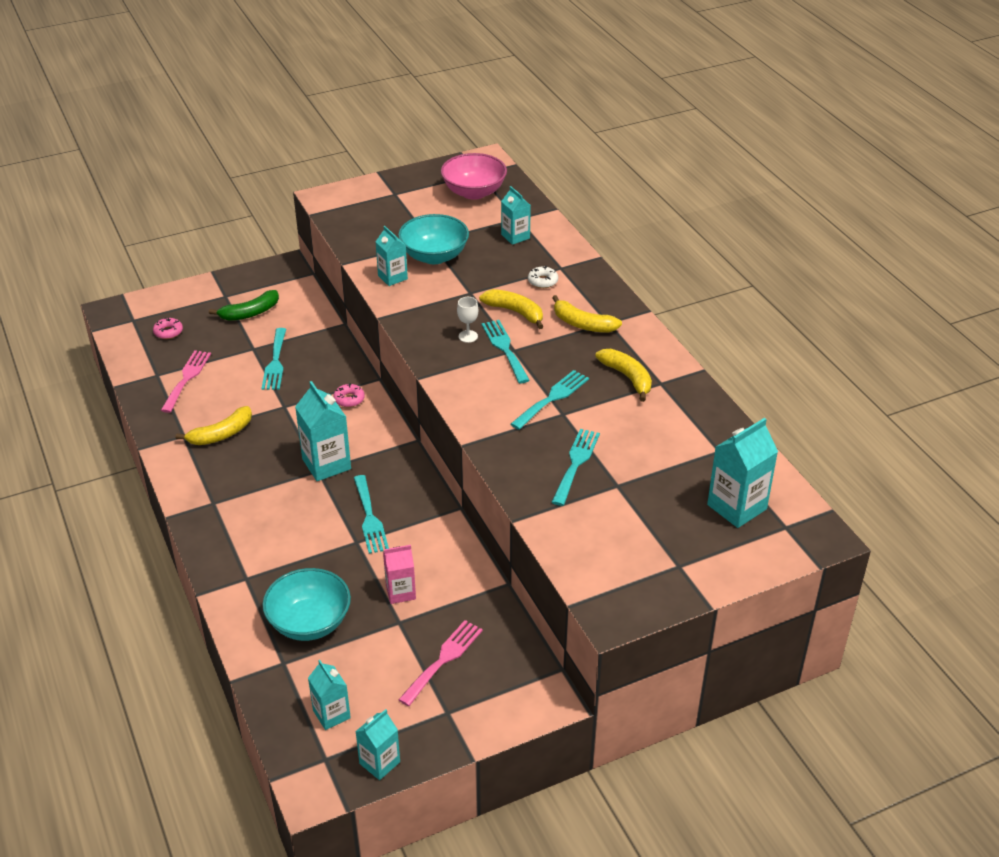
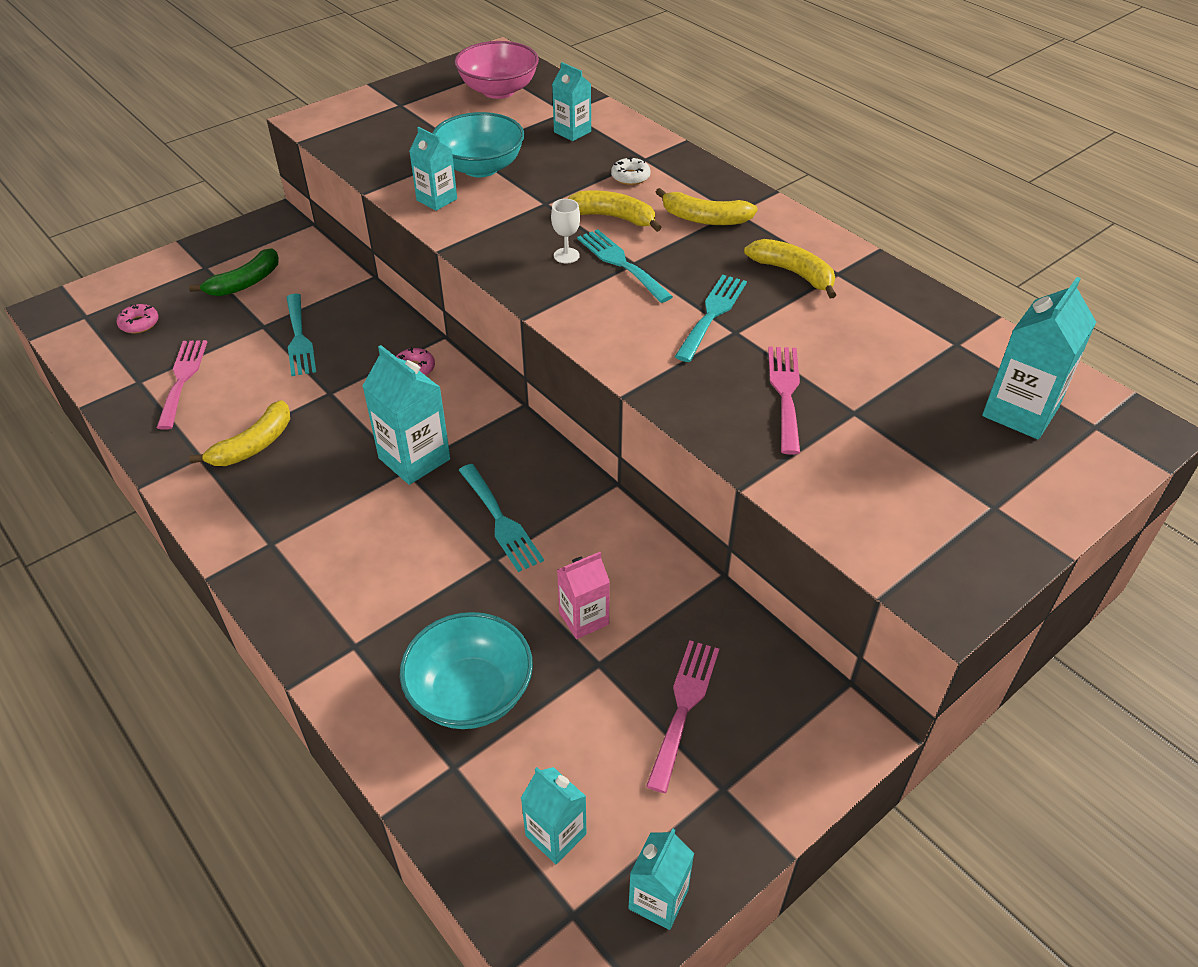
camera: 15 degrees left, 5 degrees up
turquoise fork [552,429,600,506] -> pink fork [768,346,800,455]

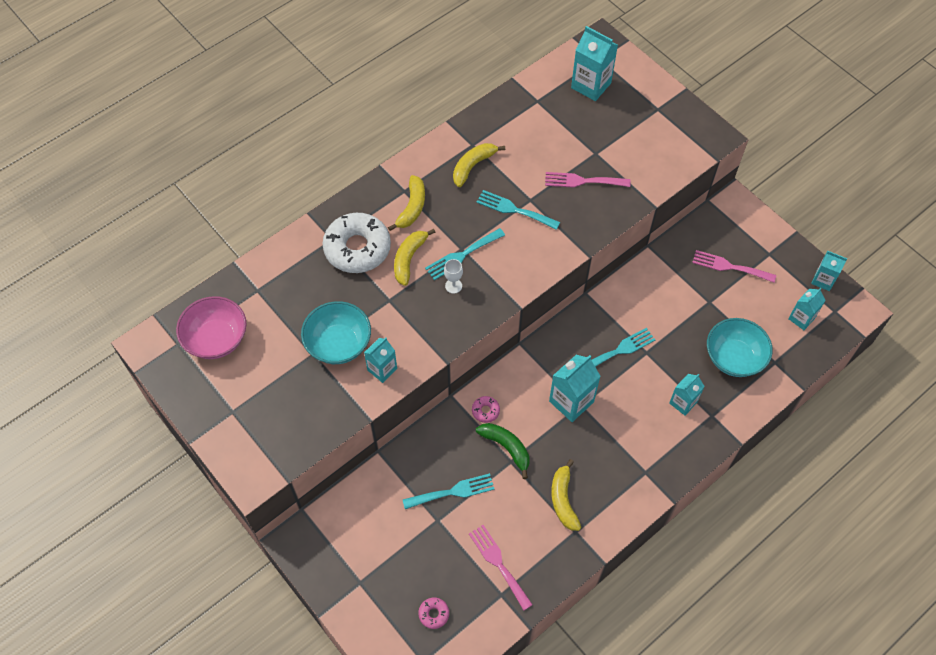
camera: 90 degrees left, 15 degrees up
pink fork [157,340,207,430] -> pink fork turned 60 degrees clockwise [469,525,533,611]
green banana [189,248,279,296] -> green banana moved to [476,423,529,479]
yellow banana [189,400,290,466] -> yellow banana turned 135 degrees counterclockwise [551,459,581,531]
turquoise carton [552,62,591,141] -> turquoise carton moved to [669,374,705,416]
pink carton [557,552,610,639] -> none
white donut [611,156,651,185] -> white donut [322,213,391,273], size x2.41

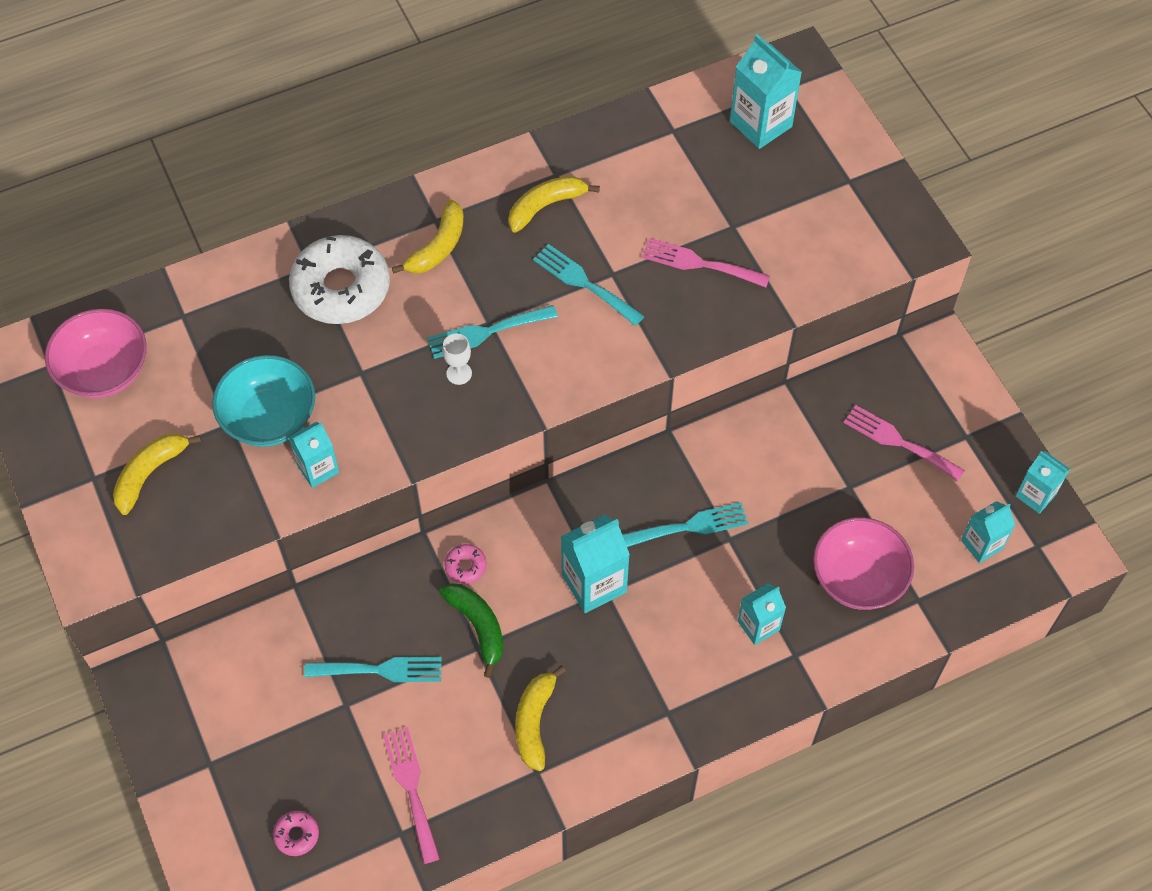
camera: 15 degrees right, 0 degrees up
yellow banana [394,229,435,286] -> yellow banana moved to [113,434,201,515]
turquoise bowl [707,318,773,377] -> pink bowl [813,517,914,610]

